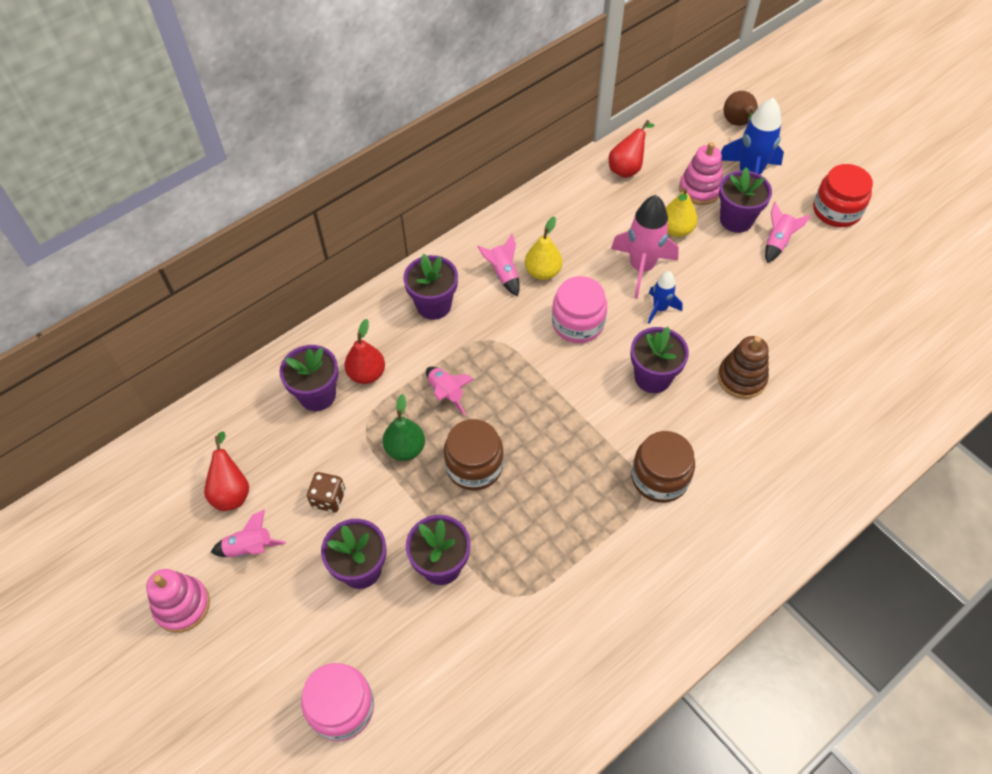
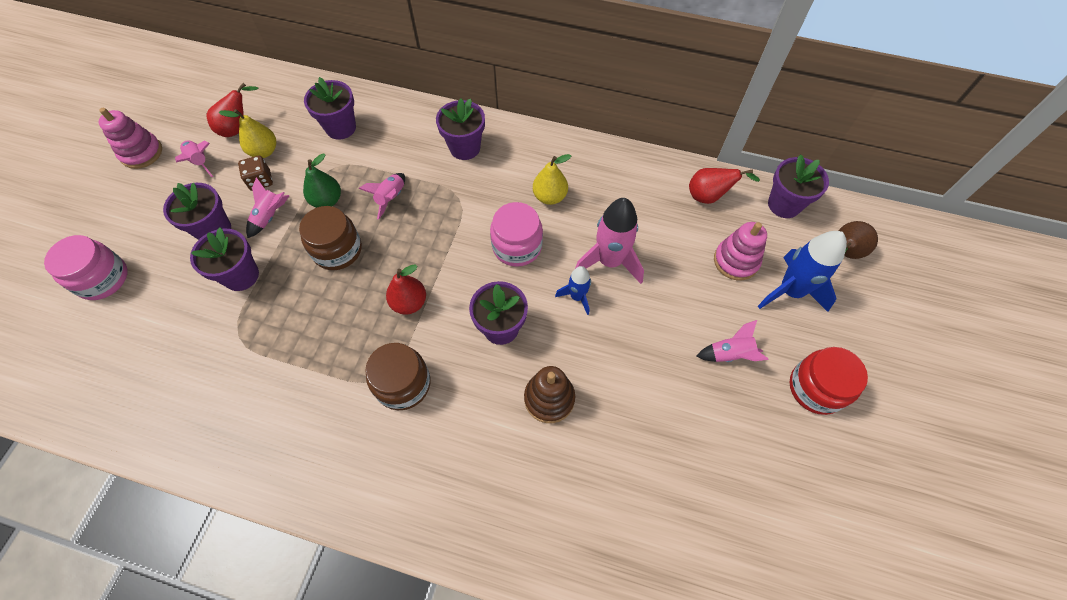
camera: 55 degrees right, 5 degrees up
red pear [345,319,385,384] -> red pear moved to [386,265,426,315]
pink rocket [478,234,520,296] -> pink rocket moved to [246,177,290,238]
yellow pear [665,188,698,237] -> yellow pear moved to [219,109,276,158]
purple flower pot [719,167,772,233] -> purple flower pot moved to [768,154,829,218]

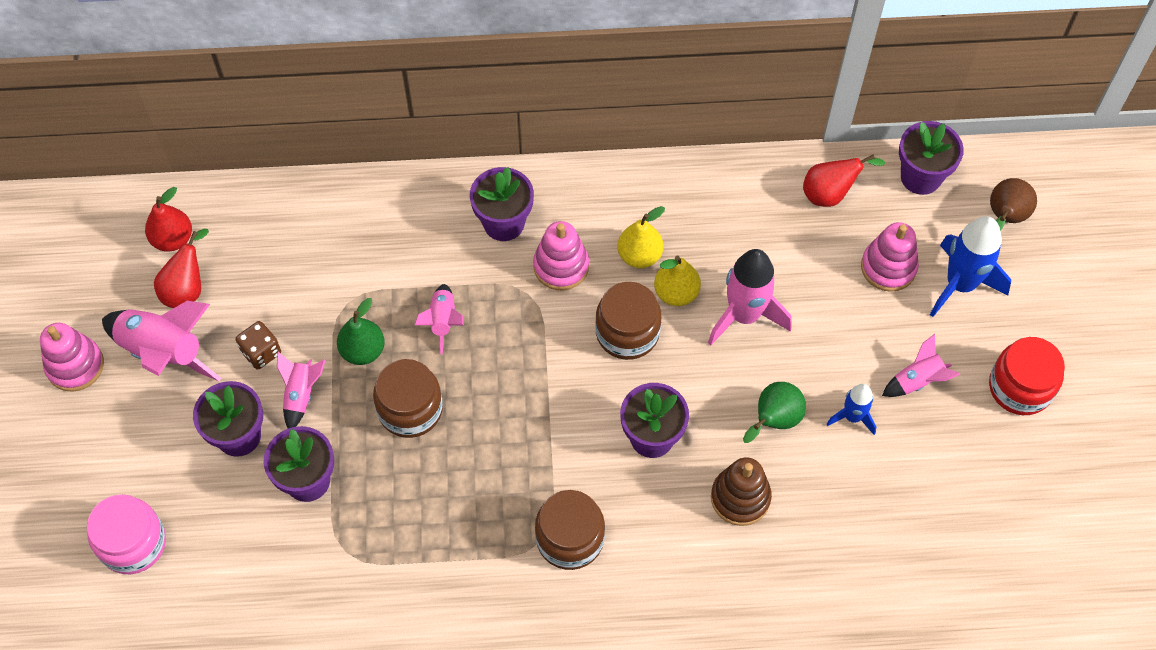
camera: 20 degrees left, 0 degrees up
pink rocket [175,140,213,177] -> pink rocket [102,301,221,381], size x1.80
yellow pear [219,109,276,158] -> yellow pear moved to [654,256,701,306]
purple flower pot [304,77,356,140] -> none
red pear [386,265,426,315] -> red pear moved to [145,187,192,252]
pink jar [490,202,543,267] -> brown jar [595,282,661,360]
blue rocket [555,266,591,315] -> blue rocket moved to [827,384,876,435]
none -> pink stacking toy [533,221,589,290]
none -> green pear [743,382,806,443]

